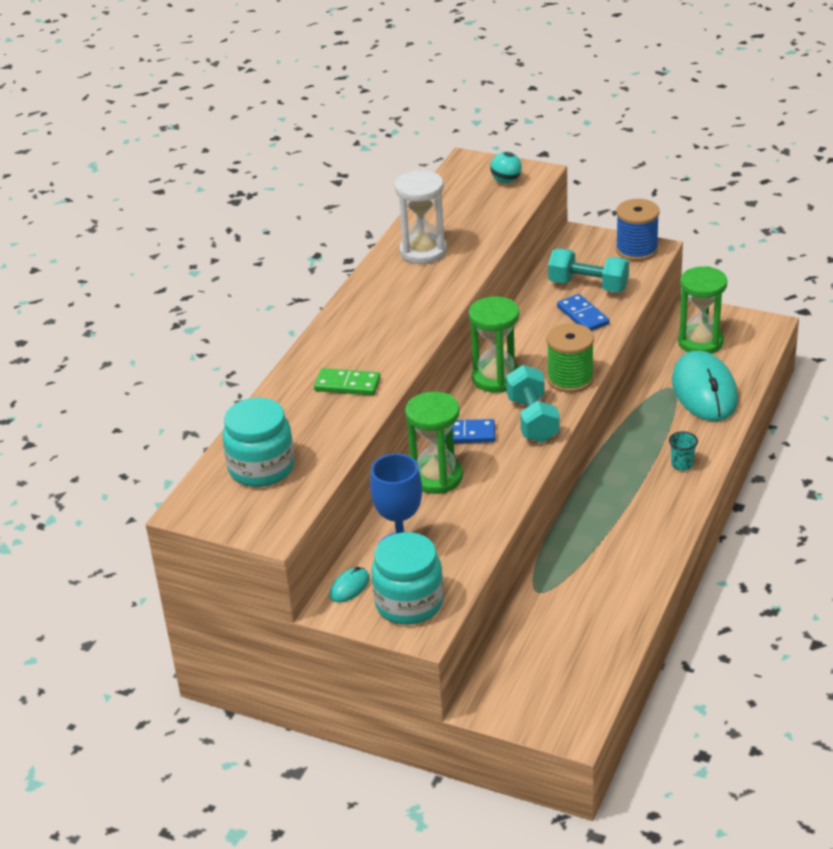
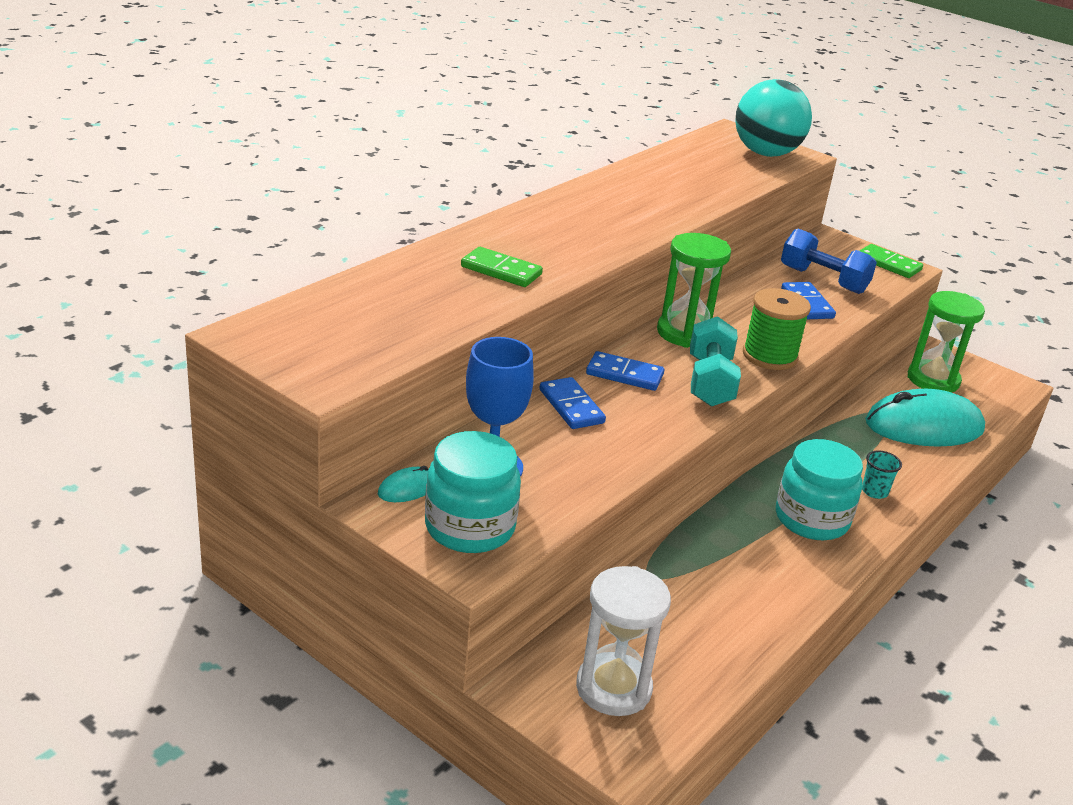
camera: 10 degrees right, 5 degrees down
turquoise jar [223,398,294,487] -> turquoise jar moved to [776,439,863,540]
white hourglass [395,170,447,264] -> white hourglass moved to [576,566,671,716]
green hourglass [405,392,463,494] -> blue domino [540,377,606,429]
turquoise ball [490,152,522,183] -> turquoise ball [735,79,812,157], size x2.15
turquoise dumbbell [548,248,629,292] -> blue dumbbell [781,229,877,294]
blue spool [616,199,660,261] -> green domino [859,244,923,278]
turquoise mouse [672,351,738,421] -> turquoise mouse turned 75 degrees clockwise [865,389,985,447]

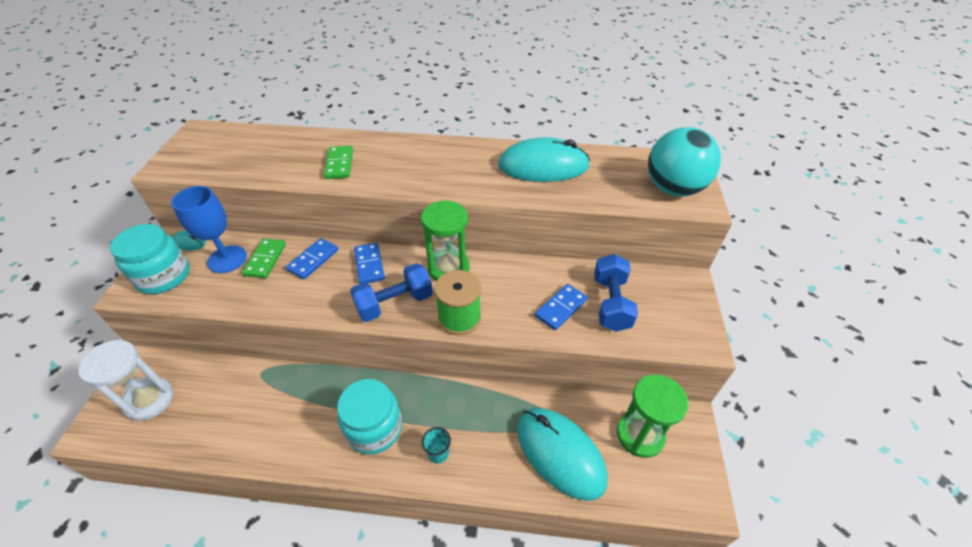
camera: 60 degrees right, 15 degrees up
turquoise dumbbell [690,316,741,407] -> blue dumbbell [350,263,433,322]
green domino [859,244,923,278] -> green domino moved to [242,239,286,278]
none -> turquoise mouse [498,137,590,182]

